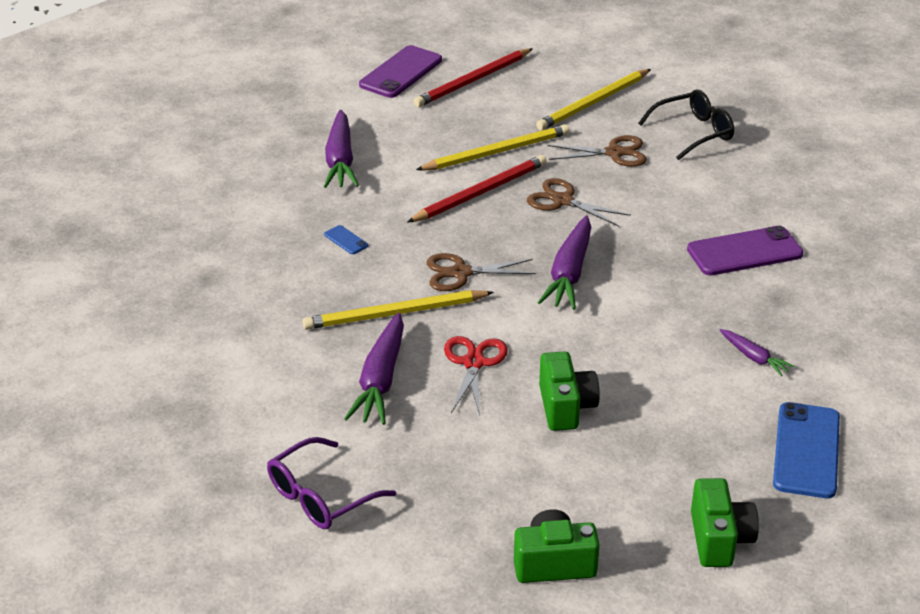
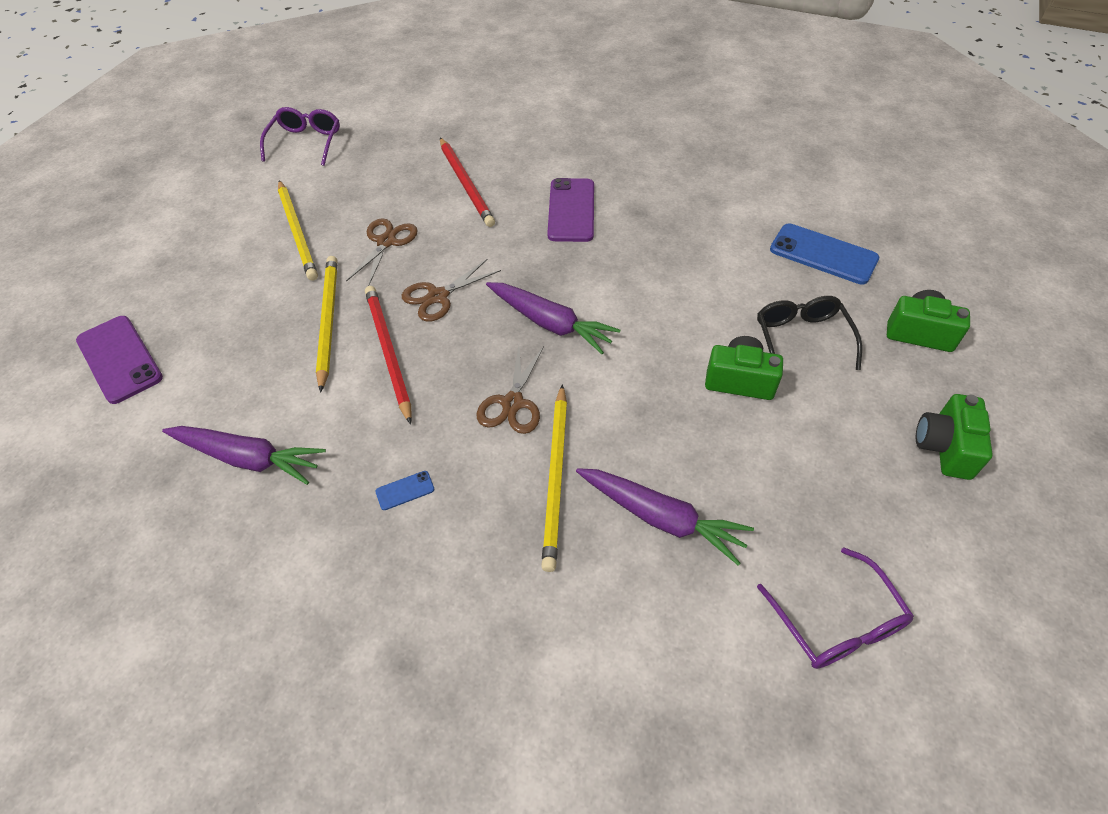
camera: 70 degrees left, 15 degrees up
red pencil [414,48,533,107] -> red pencil moved to [440,138,495,227]
red scissors [444,336,508,415] -> none
black glasses [638,89,734,160] -> black glasses moved to [757,296,862,379]
purple carrot [720,329,794,376] -> none
none -> purple glasses [260,107,340,166]

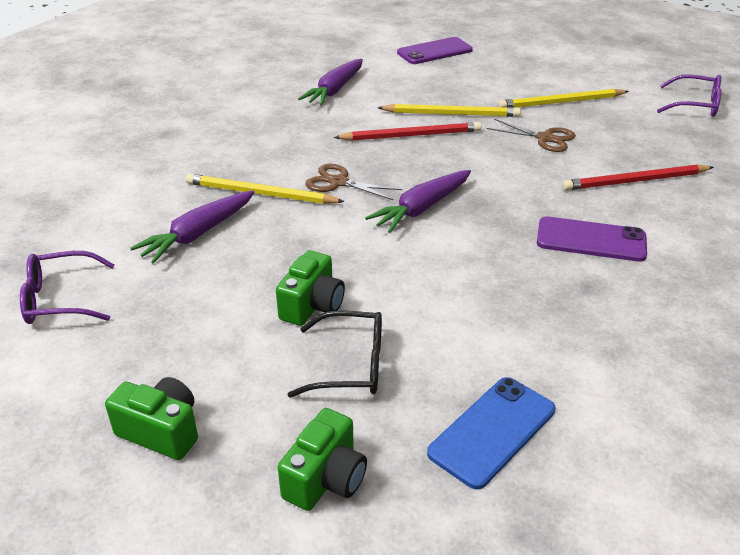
camera: 100 degrees right, 15 degrees down
blue phone [375,471,434,510] -> none
brown scissors [402,259,501,322] -> none

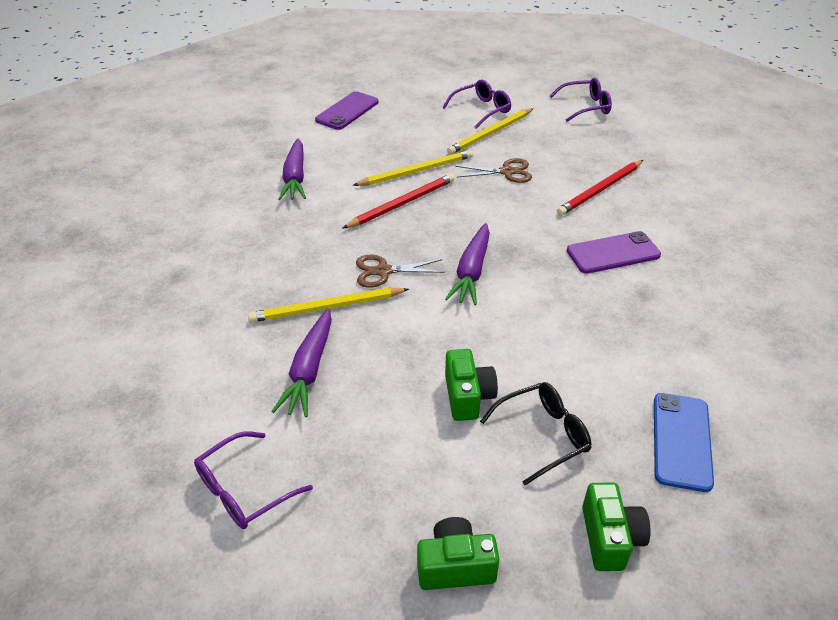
camera: 30 degrees left, 5 degrees up
none -> purple glasses [443,80,511,129]

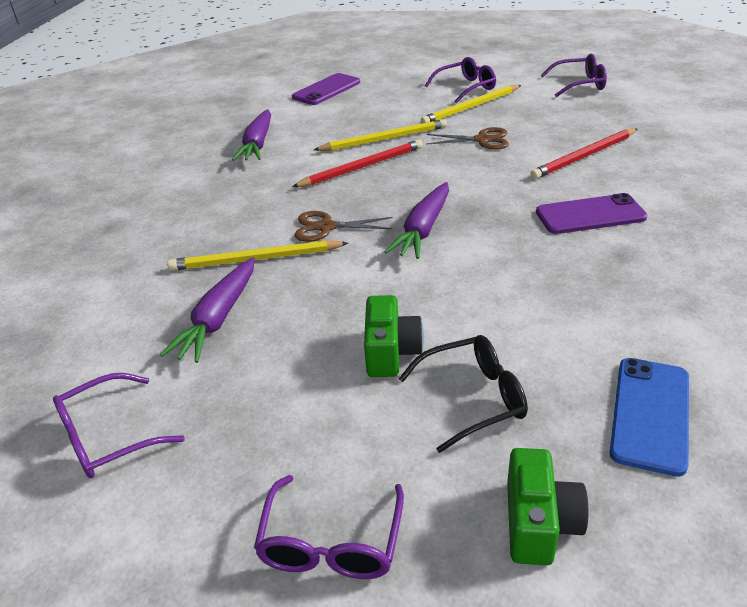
camera: 10 degrees right, 5 degrees down
green camera [417,517,500,590] -> purple glasses [254,475,404,579]

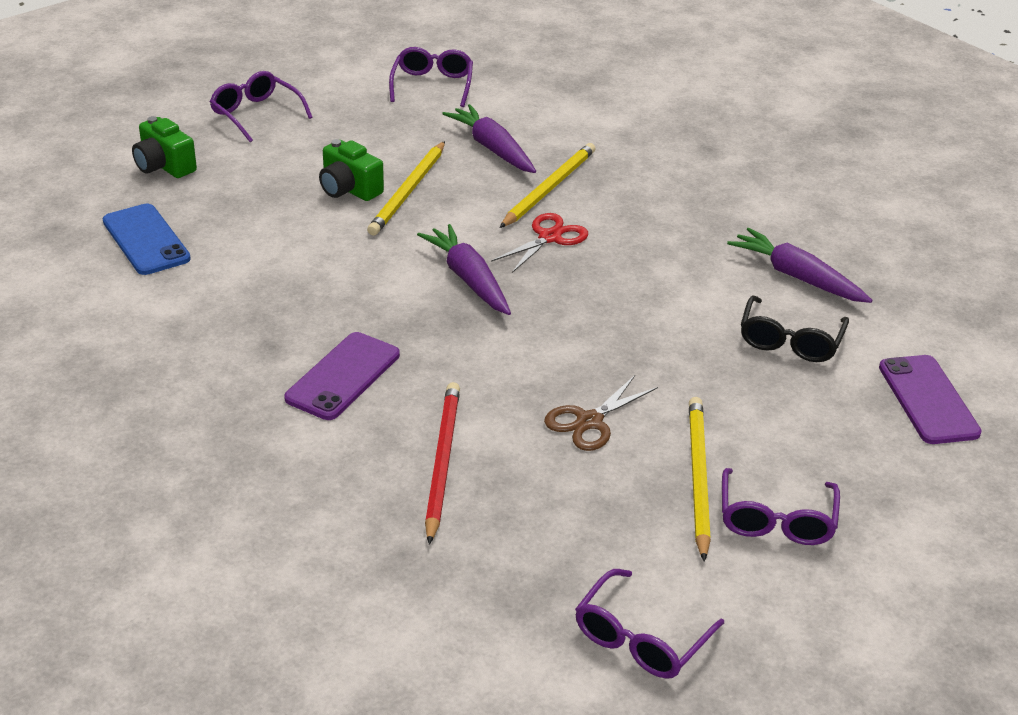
camera: 125 degrees right, 0 degrees up
red pencil [292,139,423,187] -> none
brown scissors [295,211,393,242] -> red scissors [491,213,588,273]
yellow pencil [314,119,447,151] -> yellow pencil moved to [367,141,445,235]
black glasses [399,335,528,453] -> black glasses moved to [741,295,849,362]

